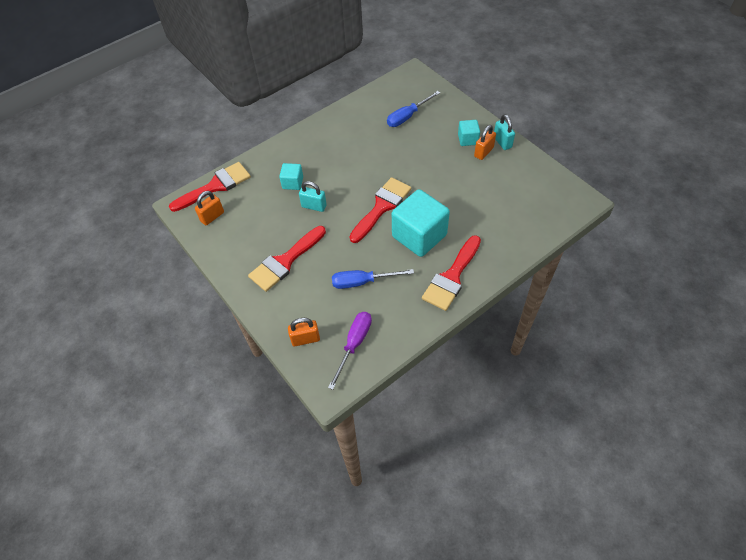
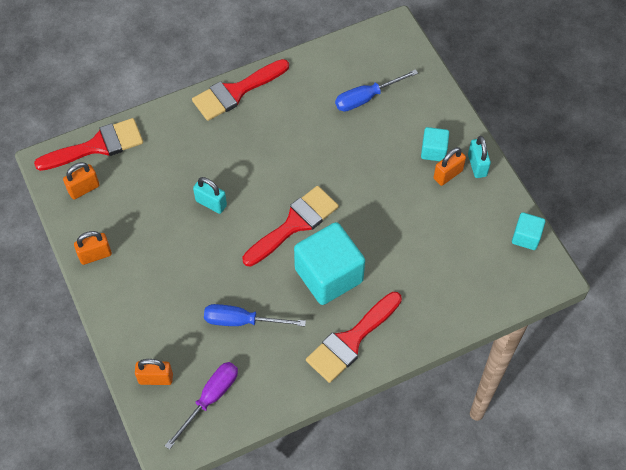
camera: 10 degrees right, 5 degrees up
red brush [248,226,326,292] -> red brush moved to [192,59,289,121]
turquoise cube [279,163,303,190] -> turquoise cube moved to [512,212,545,250]
none -> orange padlock [74,231,112,265]

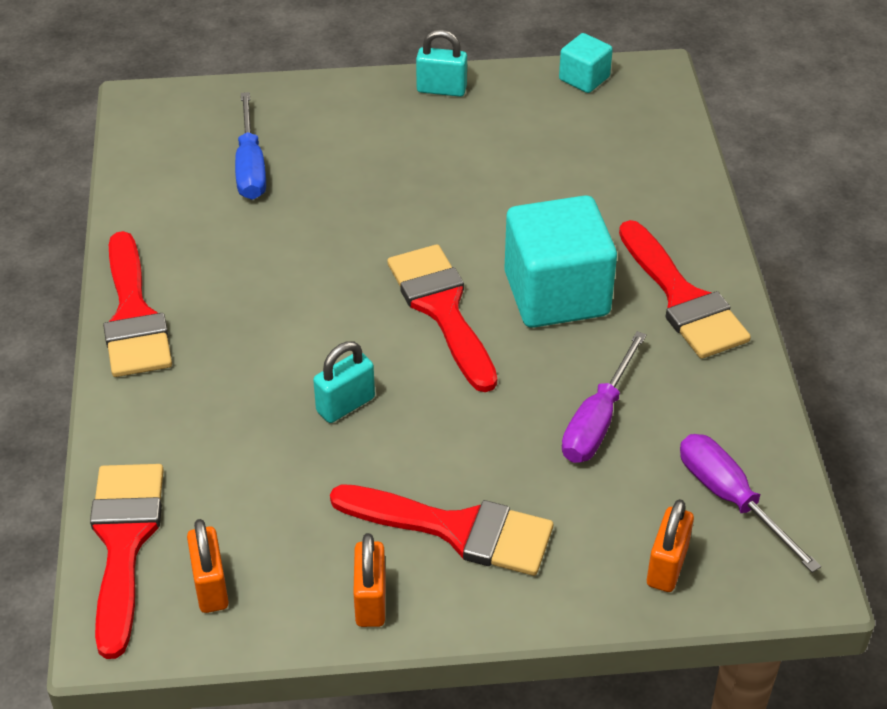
camera: 70 degrees left, 15 degrees down
blue screwdriver [204,304,306,326] -> purple screwdriver [562,331,647,463]
turquoise cube [421,127,449,161] -> none
orange padlock [434,147,466,186] -> none
none -> red brush [330,484,553,576]

